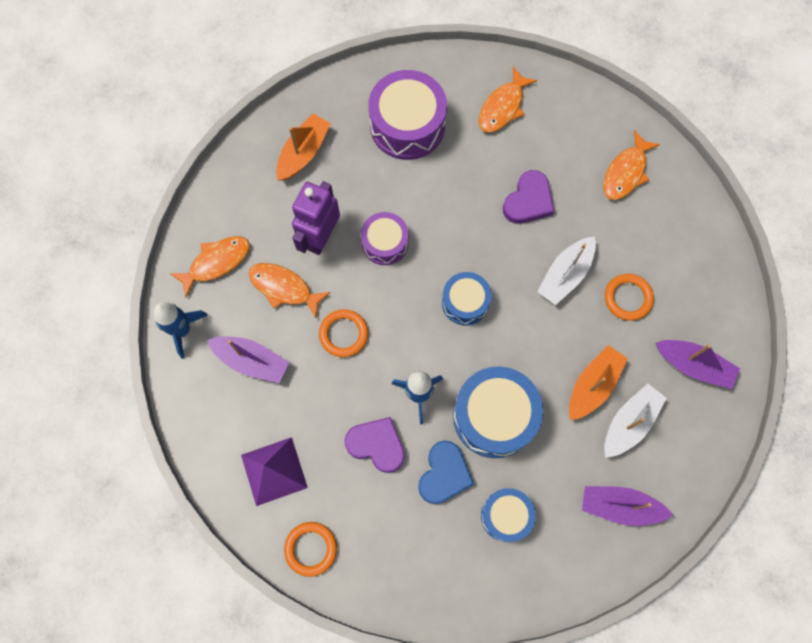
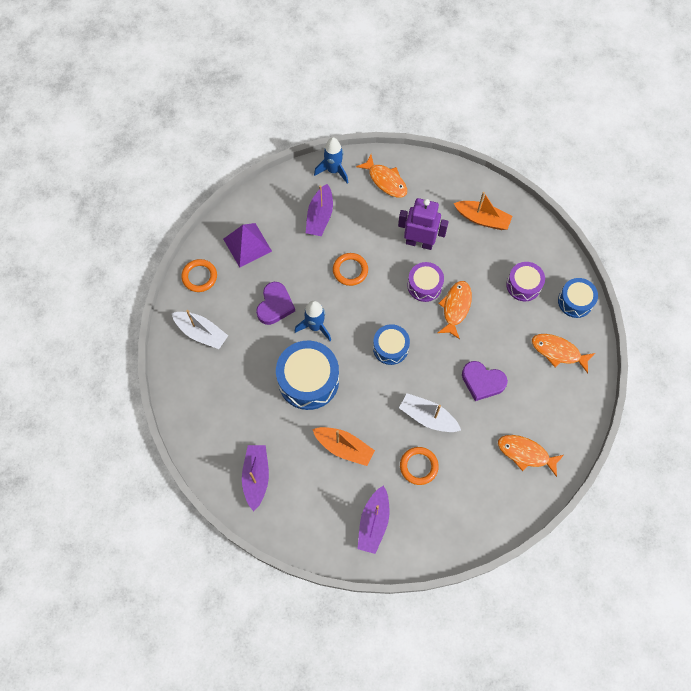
camera: 80 degrees right, 5 degrees down
orange fish [249,263,330,319] -> orange fish moved to [438,281,472,339]
purple drum [368,70,447,160] -> purple drum [506,262,545,301], size x0.59
blue heart [418,440,474,504] -> none
blue drum [481,488,536,542] -> blue drum moved to [558,278,598,318]
white boat [604,384,667,458] -> white boat moved to [172,310,228,349]

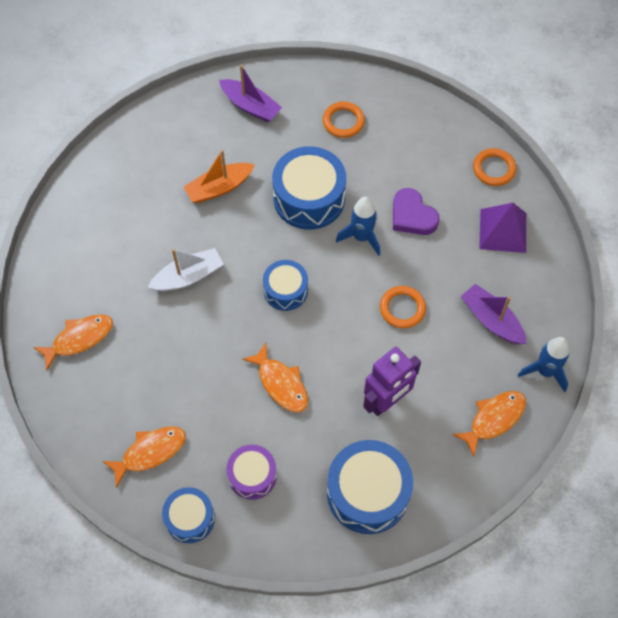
camera: 125 degrees right, 5 degrees down
white boat [172,310,228,349] -> none
orange fish [356,155,407,197] -> orange fish turned 150 degrees clockwise [452,391,526,457]
purple boat [357,485,389,554] -> none
orange ring [400,447,439,485] -> orange ring moved to [323,102,365,138]
purple drum [407,262,444,302] -> none
orange boat [454,192,513,230] -> blue drum [327,440,413,534]
purple heart [462,361,508,401] -> none

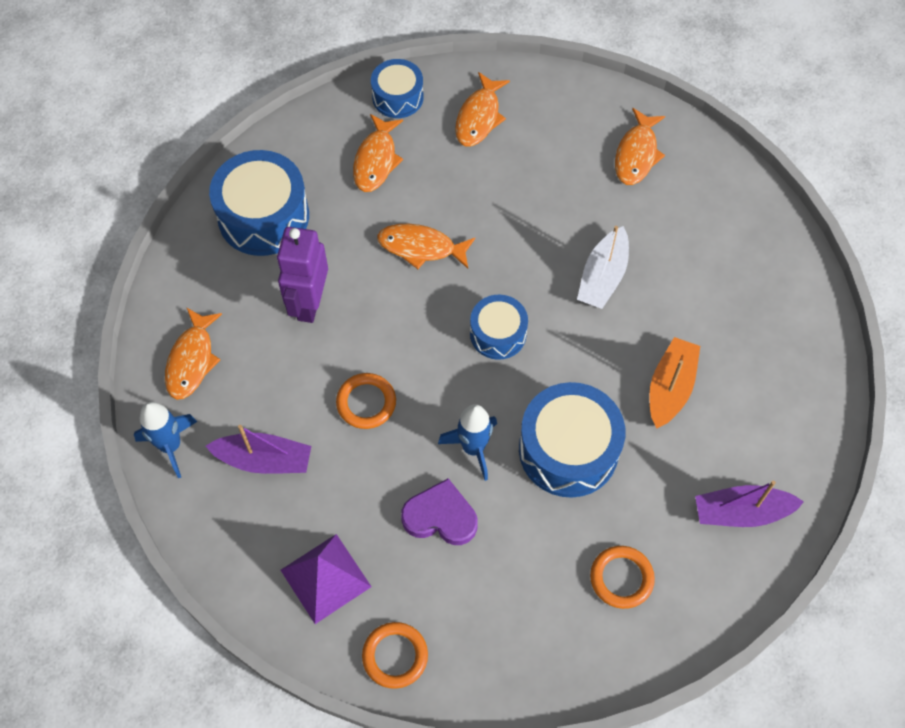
camera: 140 degrees right, 0 degrees up
purple drum [226,445,277,500] -> orange fish [353,114,403,192]

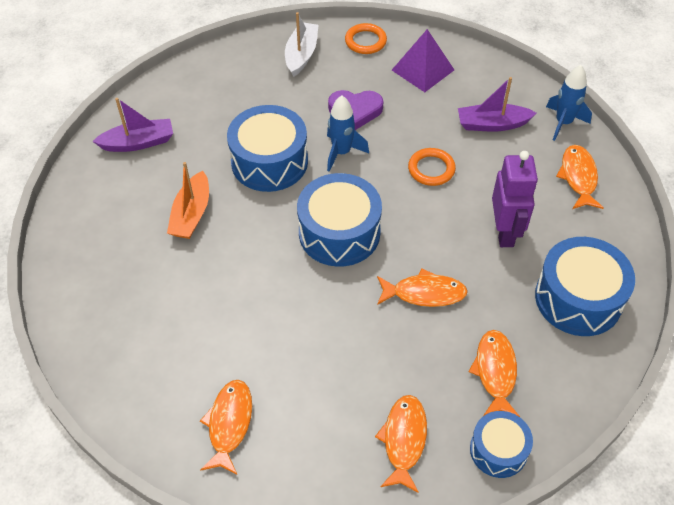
camera: 170 degrees right, 10 degrees down
blue drum [470,295,528,360] -> blue drum [297,173,382,267], size x1.69
white boat [577,226,629,309] -> white boat moved to [285,12,319,77]
orange ring [590,546,655,609] -> none

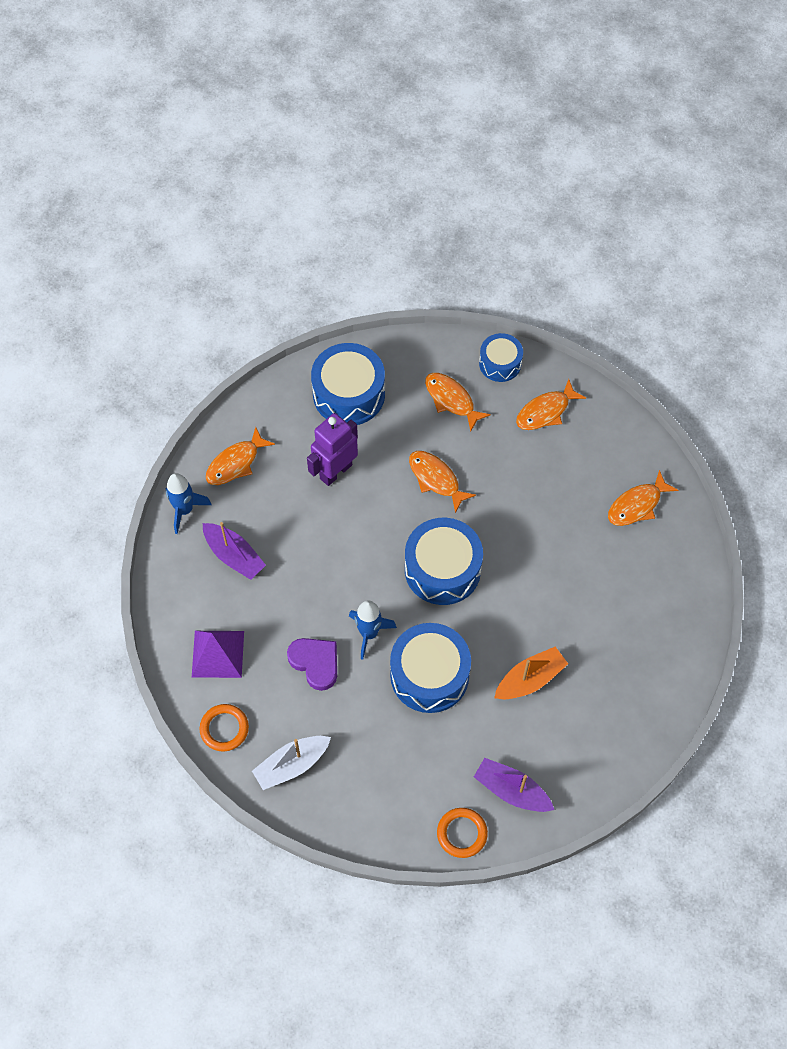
camera: 135 degrees left, 10 degrees up
orange ring [408,148,456,186] -> orange ring moved to [437,808,488,858]
orange fish [468,330,520,417] -> orange fish turned 90 degrees clockwise [425,373,491,431]

